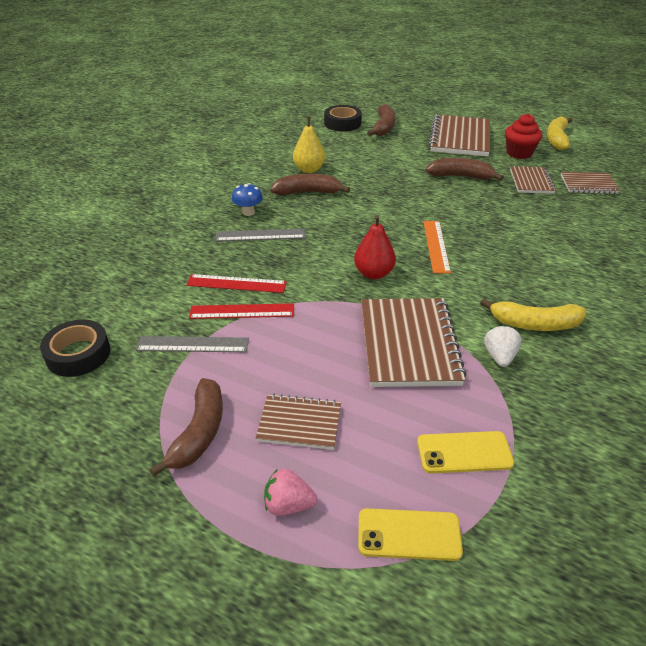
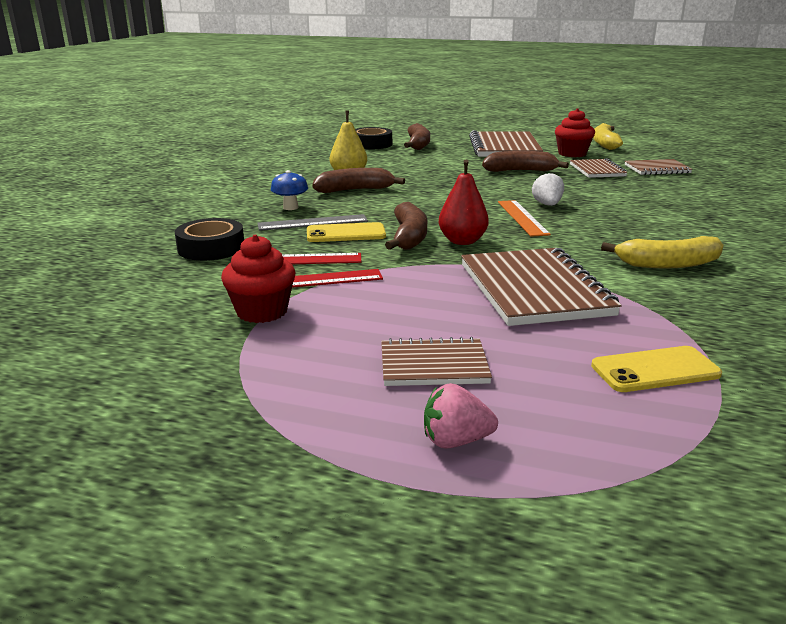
camera: 10 degrees left, 15 degrees down
black tape [40,320,110,377] -> black tape moved to [175,218,244,261]
grey ruler [136,336,249,352] -> red cupcake [221,235,296,323]
brown banana [149,378,223,476] -> brown banana moved to [385,202,427,250]
yellow phone [358,508,463,561] -> yellow phone moved to [307,222,386,242]
white strawberry [484,325,522,367] -> white strawberry moved to [532,172,564,206]

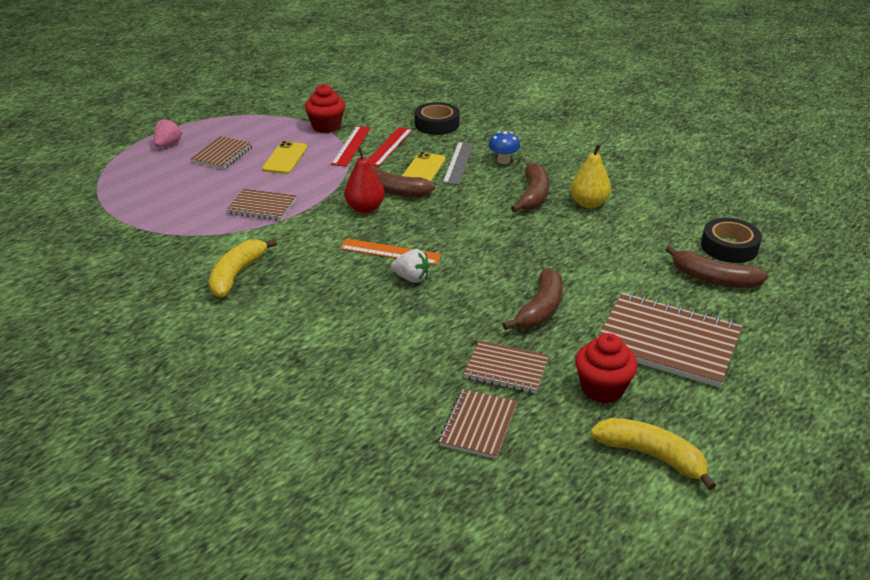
camera: 115 degrees right, 10 degrees up
brown notebook [461,248,622,326] -> brown notebook [226,189,296,221], size x0.57
yellow phone [591,346,722,392] -> yellow phone moved to [262,141,308,174]

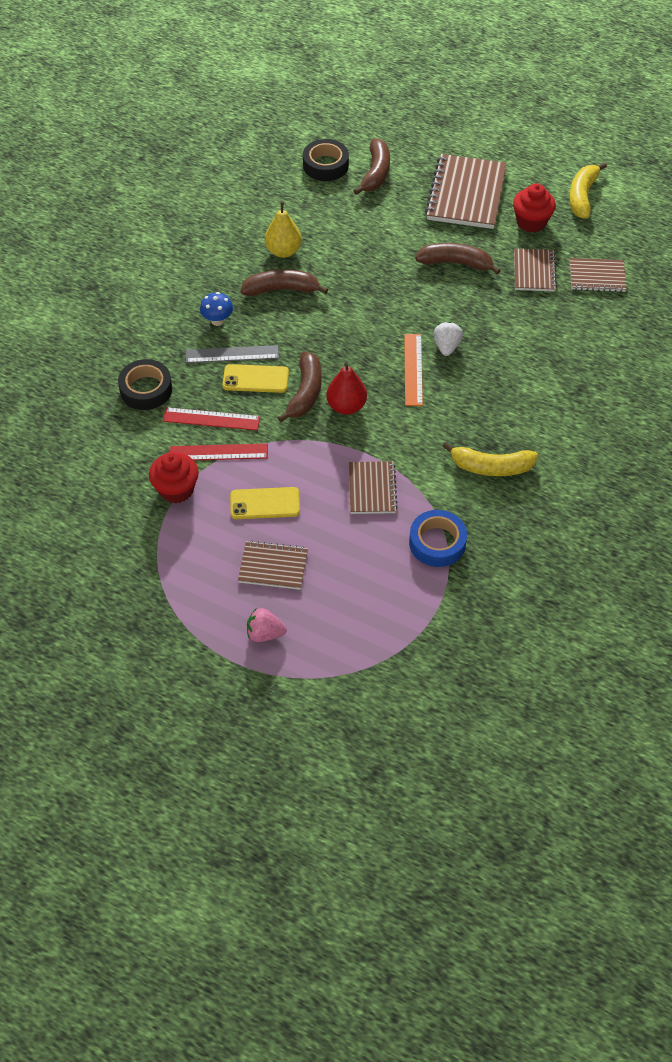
camera: 105 degrees left, 20 degrees up
none -> blue tape [409,510,467,567]

